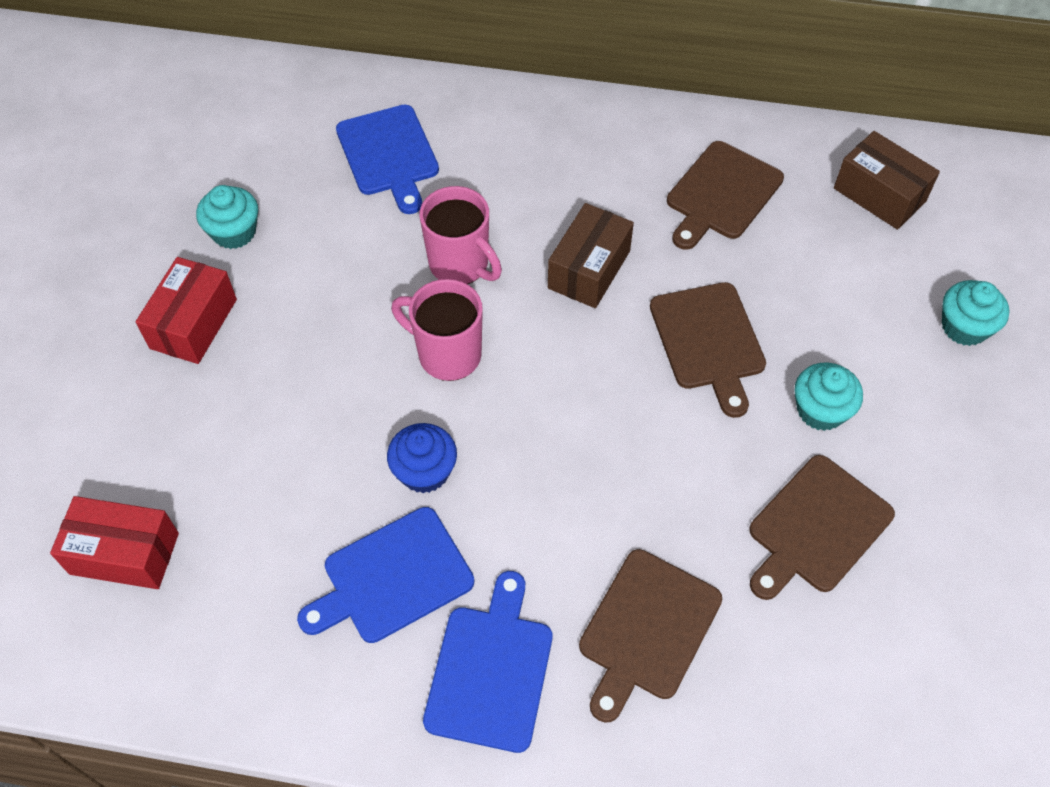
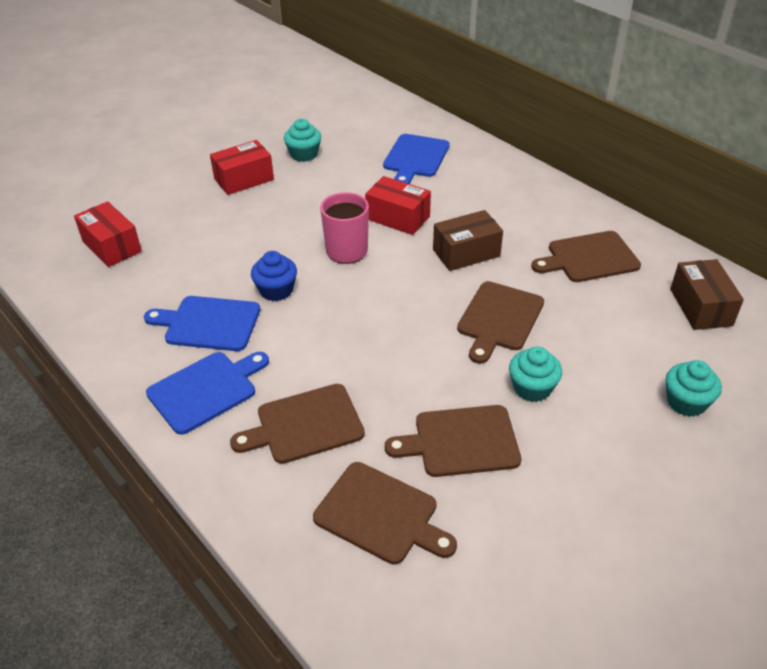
camera: 40 degrees right, 15 degrees down
pink mug [419,186,502,284] -> red box [365,176,431,235]
none -> brown cutting board [313,462,457,565]

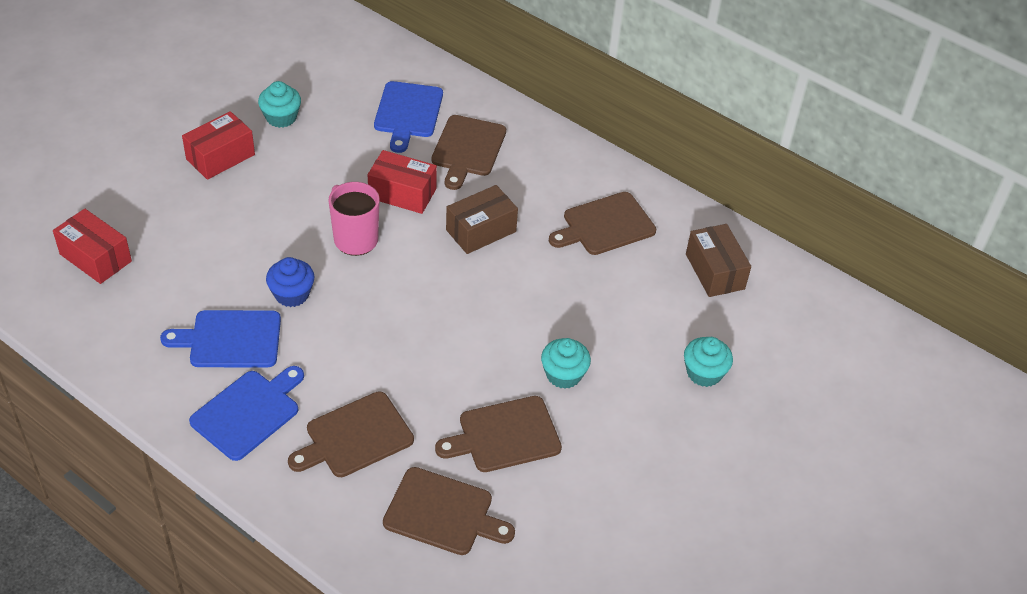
camera: 15 degrees left, 5 degrees up
brown cutting board [457,281,544,364] -> brown cutting board moved to [431,115,506,190]

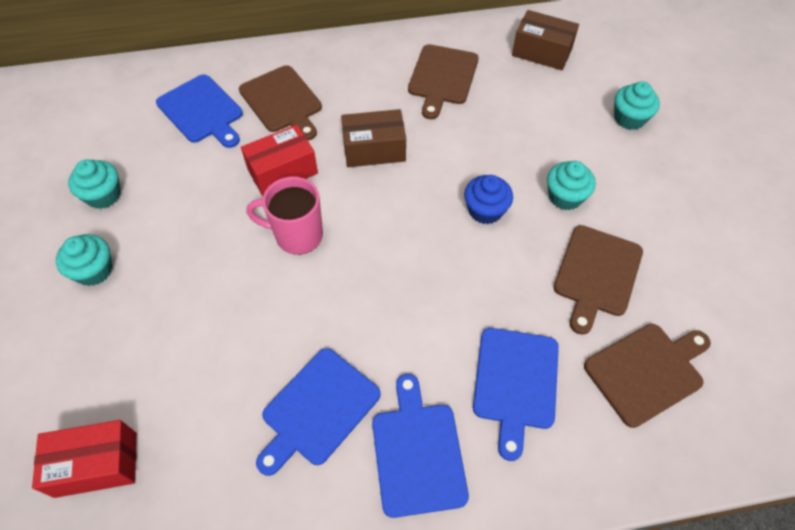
camera: 45 degrees left, 10 degrees up
red box [182,111,255,180] -> turquoise cupcake [56,234,112,286]
blue cupcake [266,257,314,307] -> blue cupcake moved to [464,175,513,224]
brown cutting board [288,391,414,477] -> blue cutting board [473,328,559,461]
brown box [446,185,518,254] -> brown box turned 75 degrees clockwise [341,109,406,167]

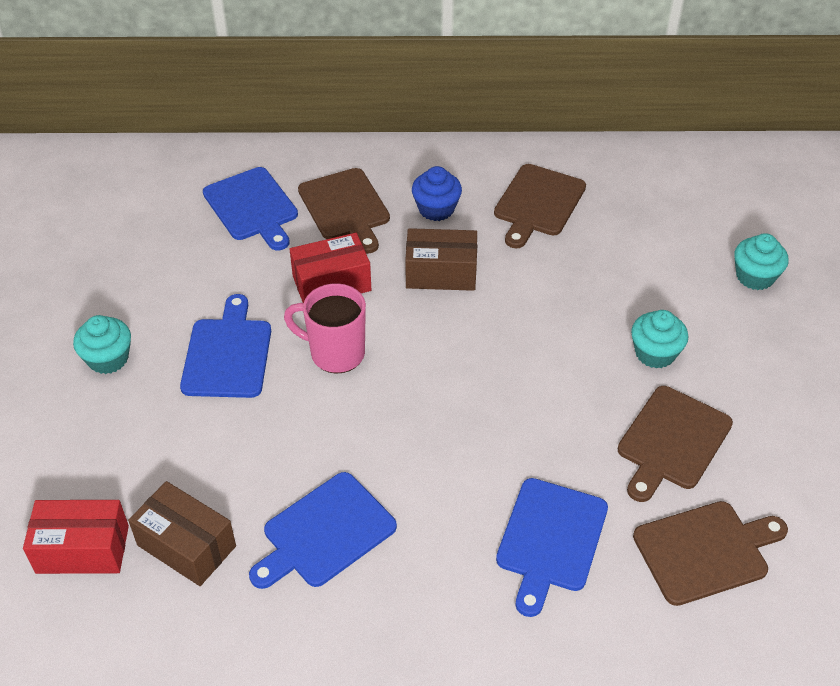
camera: 10 degrees right, 10 degrees down
turquoise cupcake [68,159,120,209] -> none
blue cutting board [372,374,469,518] -> blue cutting board moved to [180,294,271,398]
blue cupcake [464,175,513,224] -> blue cupcake moved to [412,166,462,221]
brown box [512,10,579,70] -> brown box moved to [128,481,236,586]

